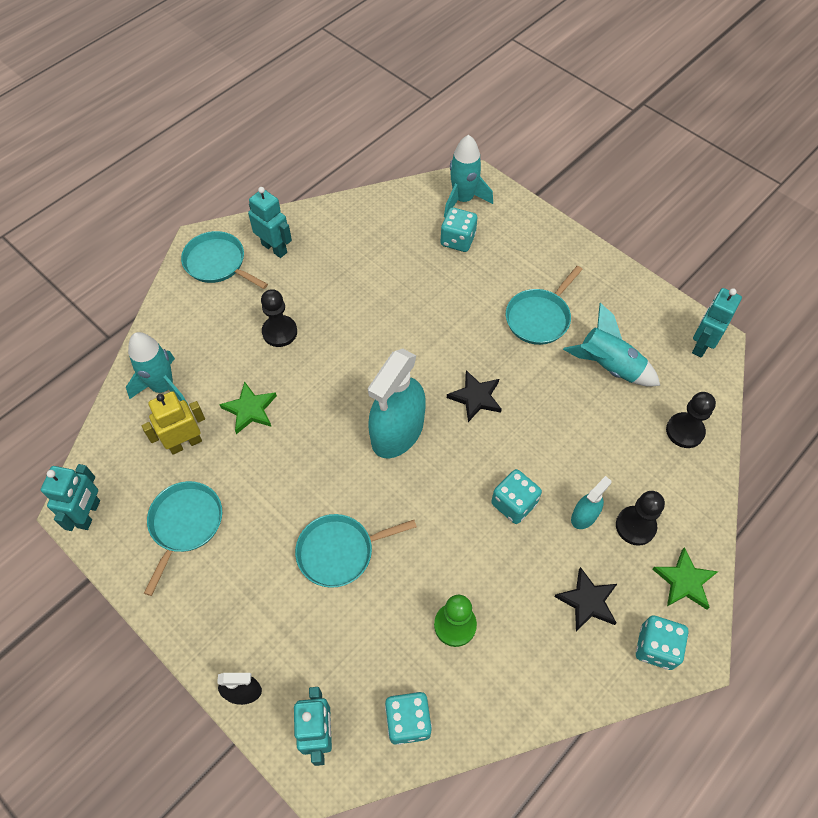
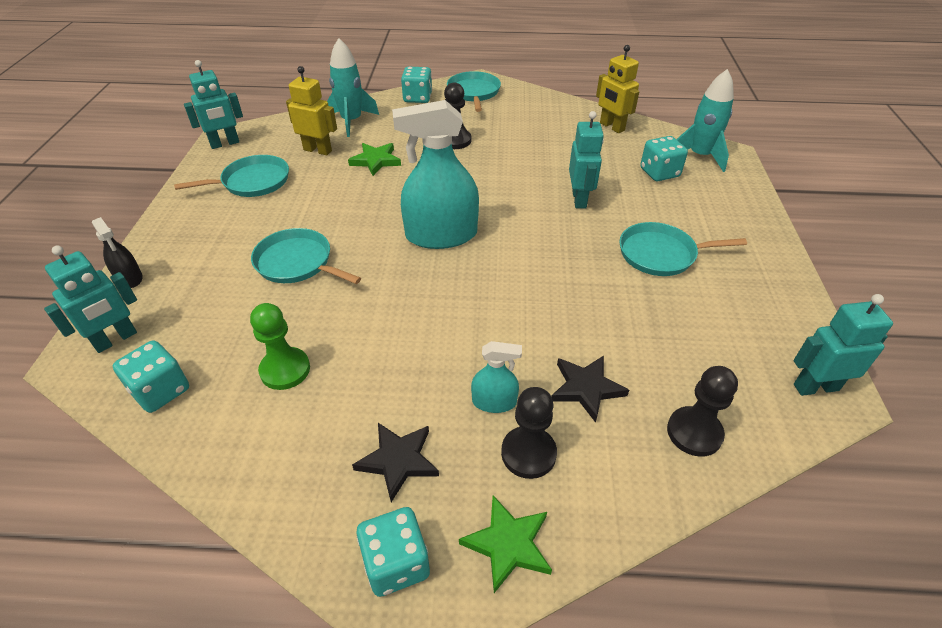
camera: 50 degrees right, 15 degrees down
turquoise robot [248,187,292,258] -> turquoise robot moved to [569,111,604,209]
black star [447,370,502,422] -> black star moved to [551,356,629,423]
turquoise dice [491,469,542,524] -> turquoise dice moved to [401,67,432,103]
turquoise rocket [563,303,660,387] -> none
none -> yellow robot [596,45,639,133]

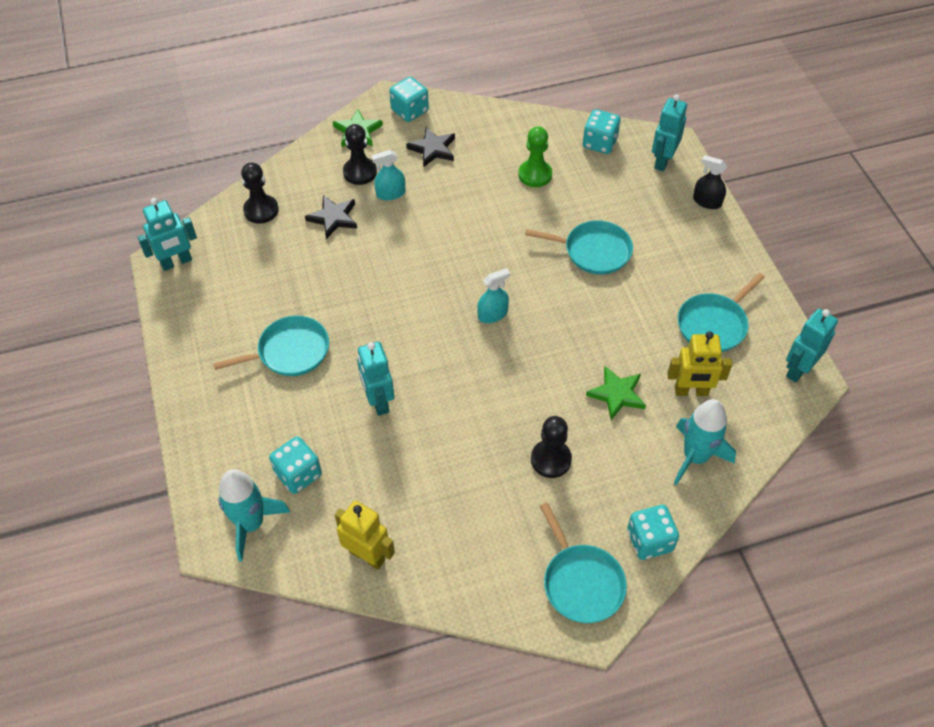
camera: 160 degrees right, 10 degrees up
turquoise spray bottle [392,100,479,249] -> turquoise spray bottle [477,268,510,323], size x0.47

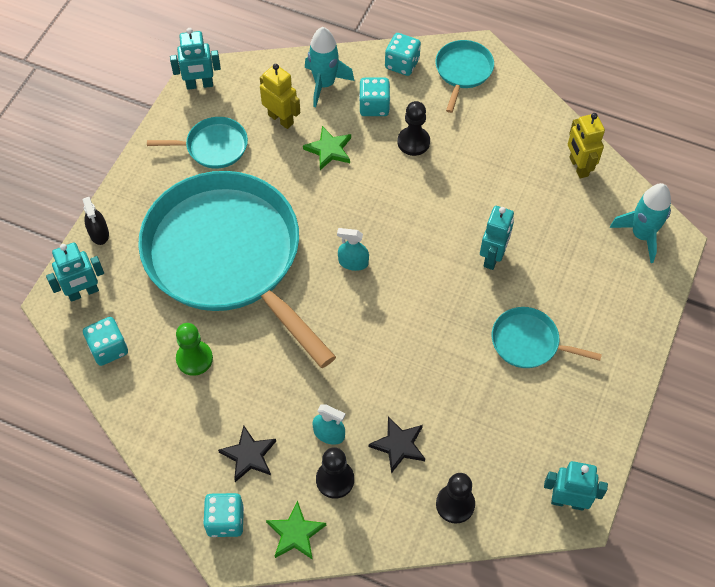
camera: 140 degrees left, 5 degrees up
turquoise dice [269,436,322,494] -> turquoise dice moved to [359,78,390,116]
turquoise pan [525,220,633,275] -> turquoise pan [138,171,336,368], size x2.45

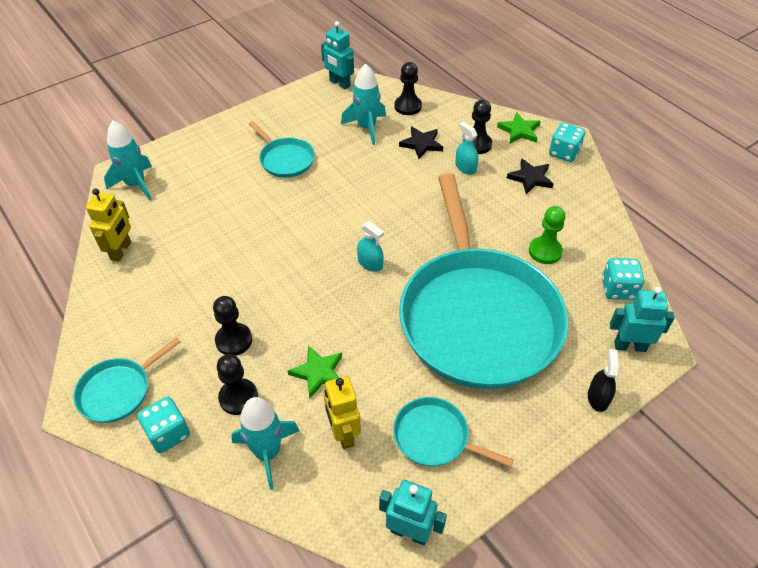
camera: 150 degrees left, 10 degrees down
turquoise dice [359,78,390,116] -> black pawn [217,354,258,415]
turquoise robot [480,206,514,270] -> none
none -> turquoise rocket [341,64,386,145]

